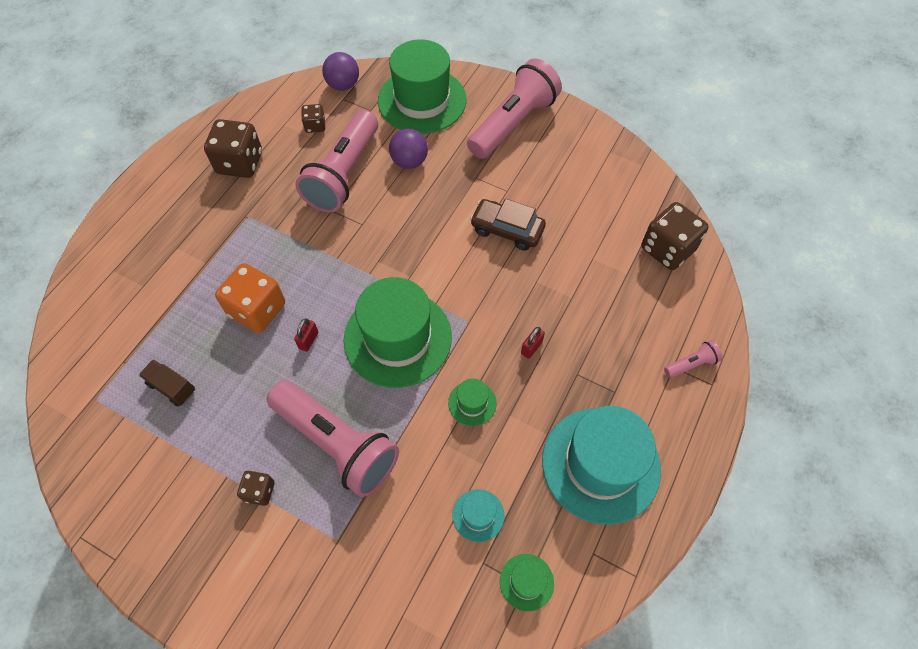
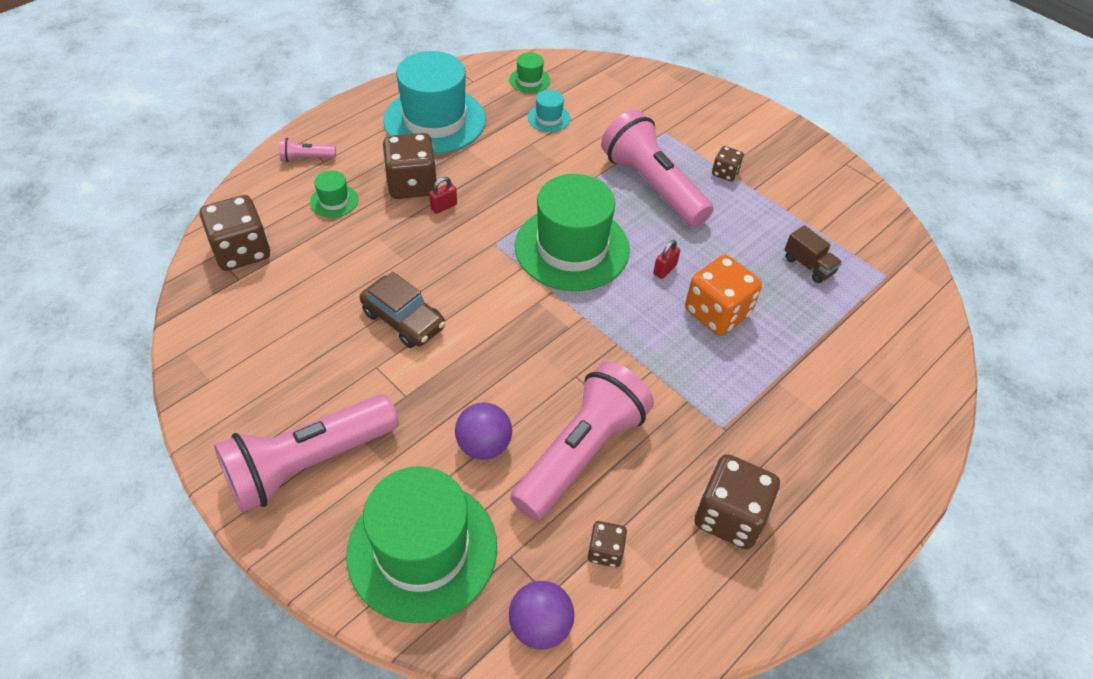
camera: 165 degrees left, 10 degrees down
green hat [448,379,497,426] -> green hat moved to [310,170,358,218]
none -> brown dice [383,133,437,199]

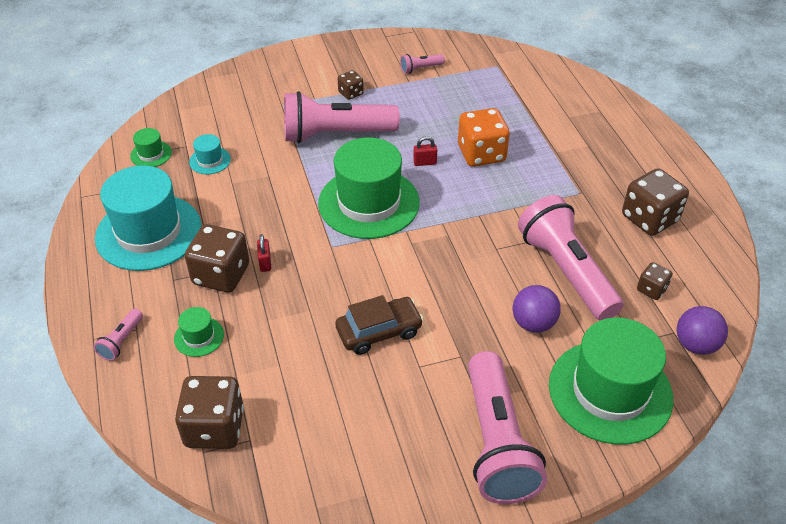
camera: 60 degrees left, 5 degrees down
red padlock [653,240,680,279] -> red padlock turned 75 degrees counterclockwise [413,136,437,166]
brown truck [784,225,842,283] -> none
none -> pink flashlight [400,54,445,74]

